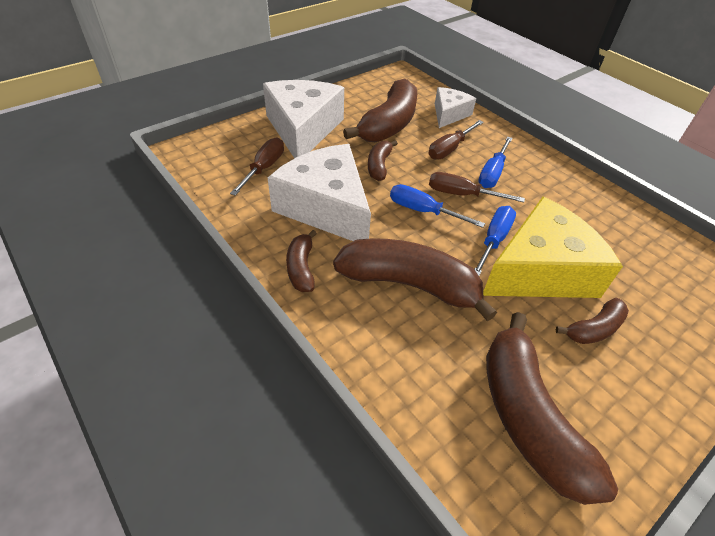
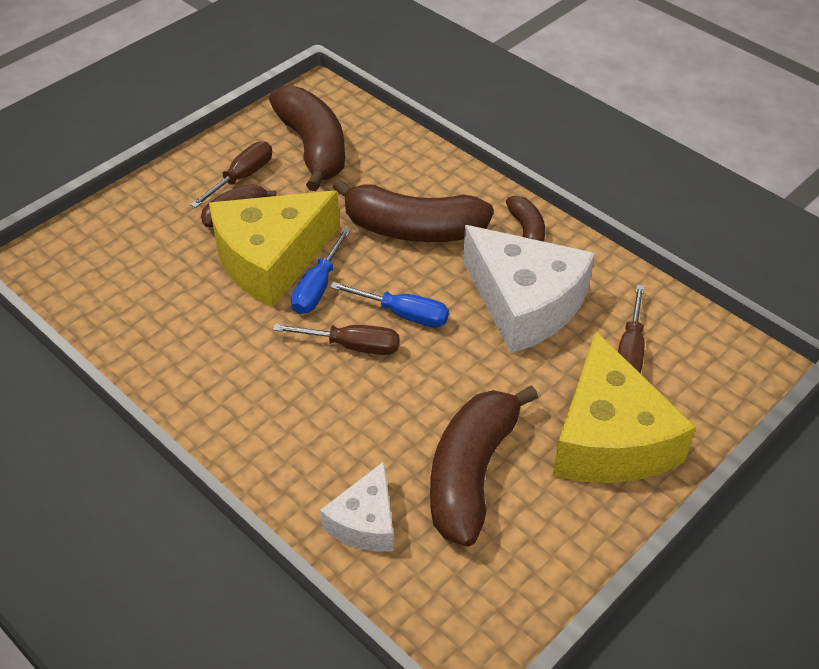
camera: 175 degrees right, 0 degrees up
white cheese [263,80,344,158] -> yellow cheese [553,331,696,483]
brown banana [368,140,398,181] -> none
brown screwdriver [429,120,484,160] -> brown screwdriver moved to [190,141,272,208]
blue screwdriver [478,137,513,188] -> none

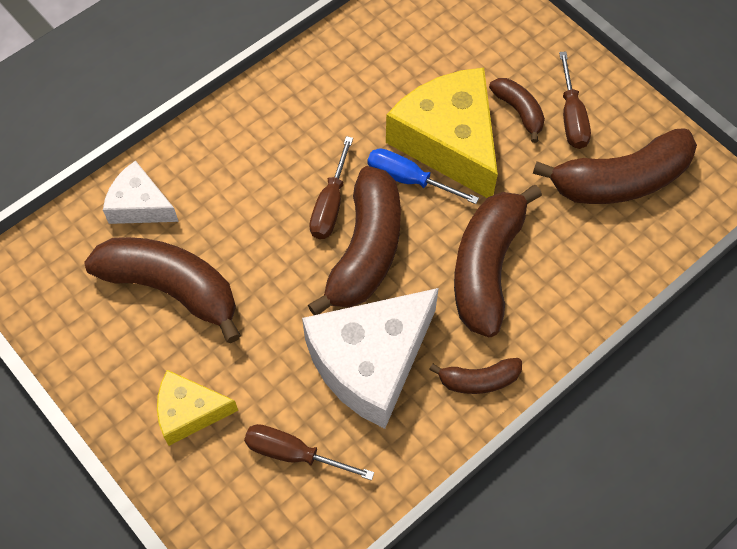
camera: 95 degrees right, 15 degrees up
brown screwdriver [190,141,272,208] -> brown screwdriver turned 45 degrees clockwise [559,52,591,149]
blue screwdriver [330,282,449,327] -> brown banana [308,166,401,315]
yellow cheese [553,331,696,483] -> yellow cheese [157,370,238,446], size x0.54

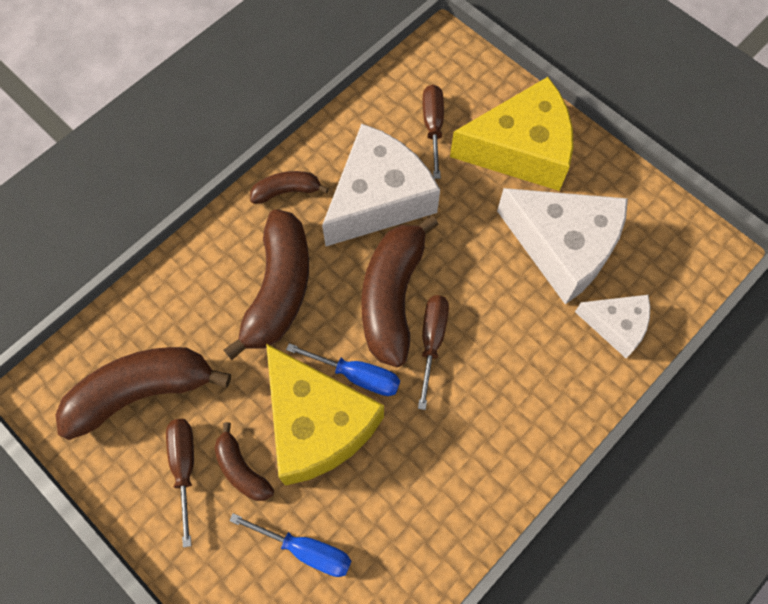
camera: 175 degrees right, 5 degrees up
brown banana [84,237,241,343] -> white cheese [497,188,628,304]
yellow cheese [157,370,238,446] -> yellow cheese [450,77,573,191], size x1.84
brown screwdriver [244,424,374,480] -> brown screwdriver turned 105 degrees counterclockwise [422,85,444,179]
none -> blue screwdriver [229,513,351,577]

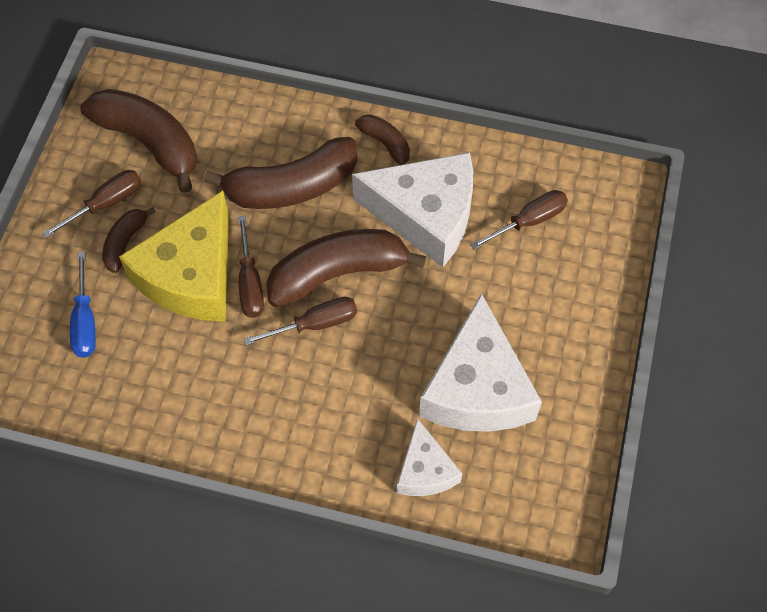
camera: 60 degrees right, 5 degrees down
blue screwdriver [286,343,400,396] -> brown screwdriver [238,216,264,318]
yellow cheese [450,77,573,191] -> none

